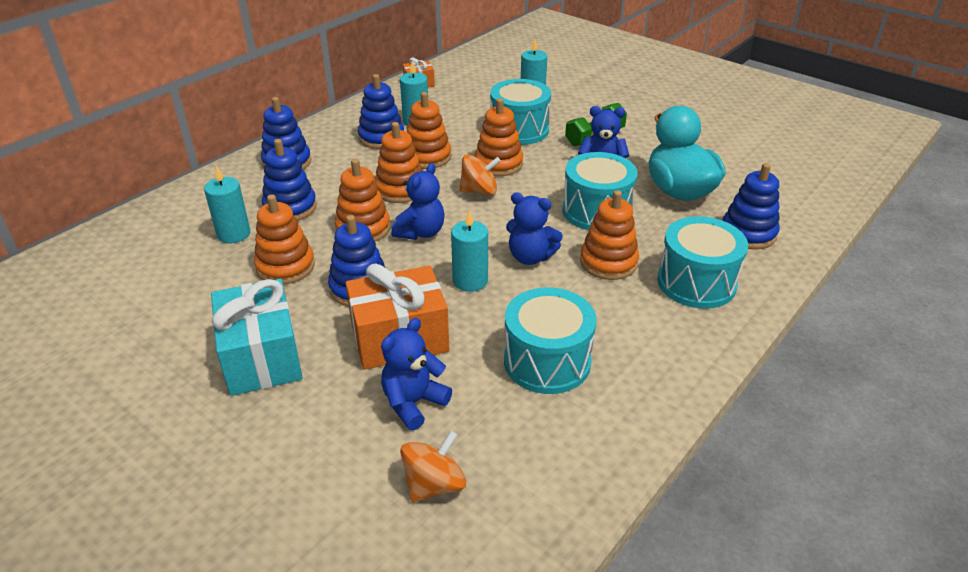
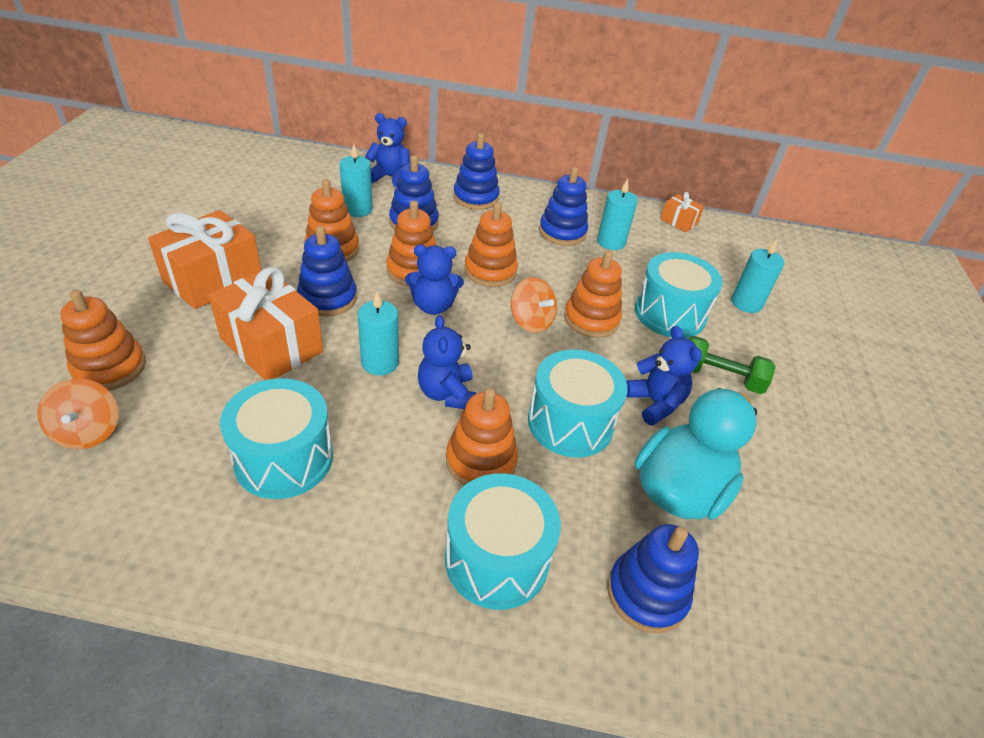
camera: 55 degrees right, 5 degrees up
turquoise gift [211,278,303,396] -> orange gift [148,210,262,309]
blue teddy bear [381,318,452,430] -> blue teddy bear moved to [365,113,410,187]
orange spinning top [400,431,466,502] -> orange spinning top turned 60 degrees clockwise [37,378,119,449]
orange stacking toy [407,92,451,169] -> orange stacking toy moved to [60,289,146,391]

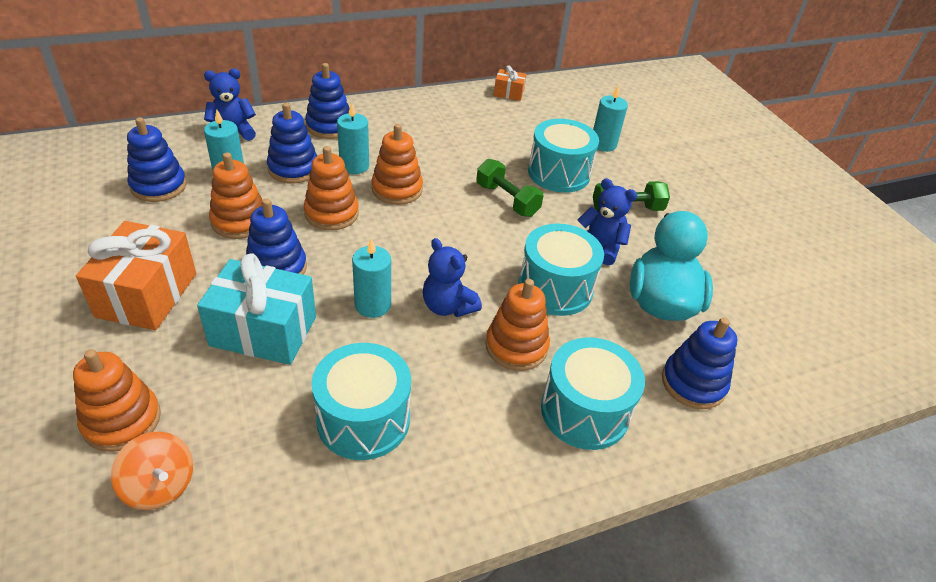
camera: 30 degrees left, 0 degrees up
orange gift [208,267,323,380] -> turquoise gift [197,253,316,365]
blue teddy bear [405,245,464,315] -> none
orange spinning top [511,277,557,333] -> none
blue stacking toy [539,167,588,246] -> blue stacking toy moved to [127,117,187,202]
orange stacking toy [564,250,622,338] -> green dumbbell [476,159,544,217]
turquoise candle [597,179,638,250] -> turquoise candle moved to [337,103,369,174]

